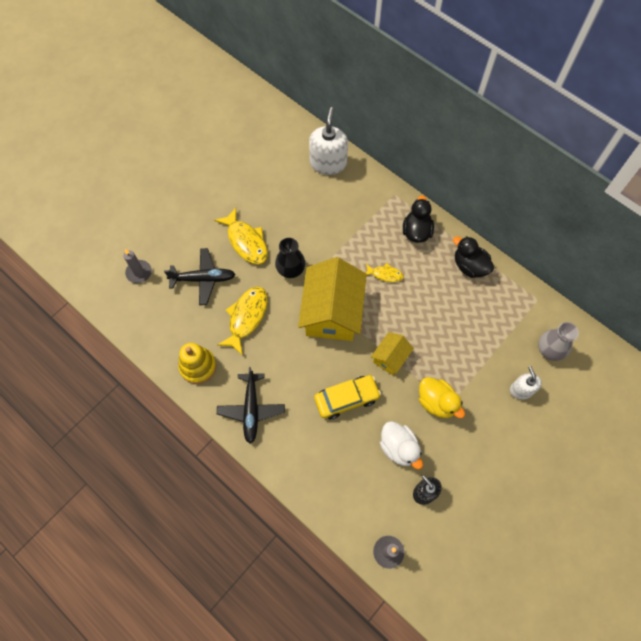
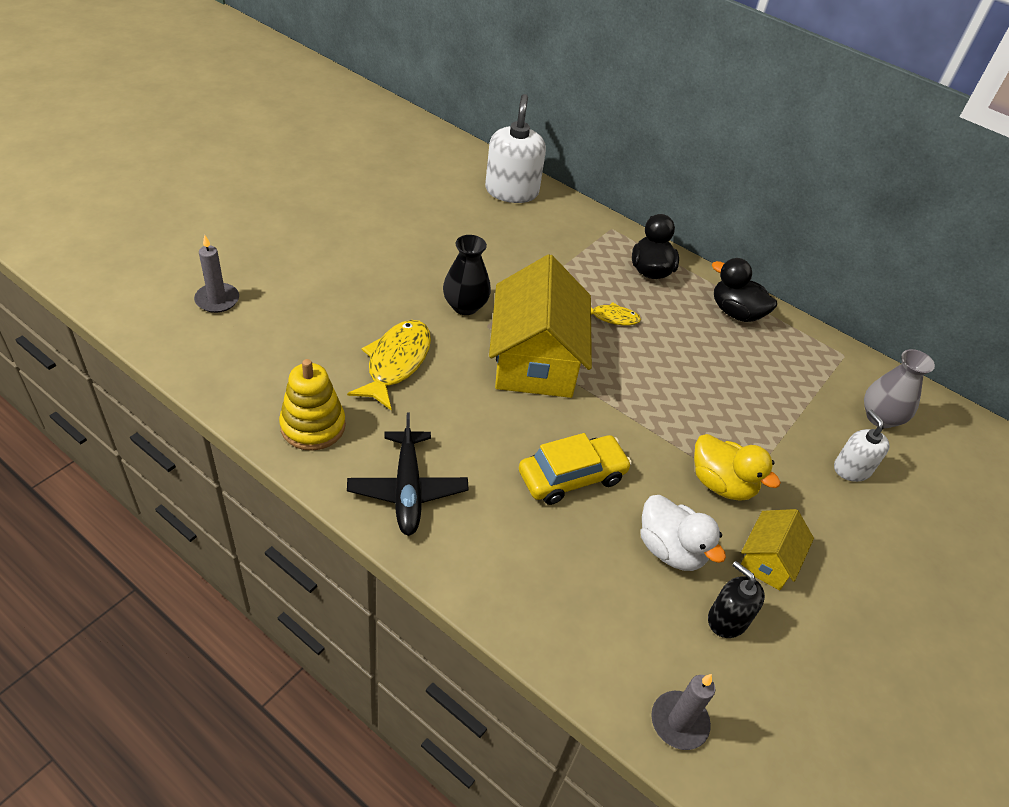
camera: 10 degrees left, 20 degrees down
black plane [164,248,236,305] -> none
yellow fish [214,208,268,265] -> none
yellow house [371,332,414,375] -> yellow house moved to [741,509,814,590]

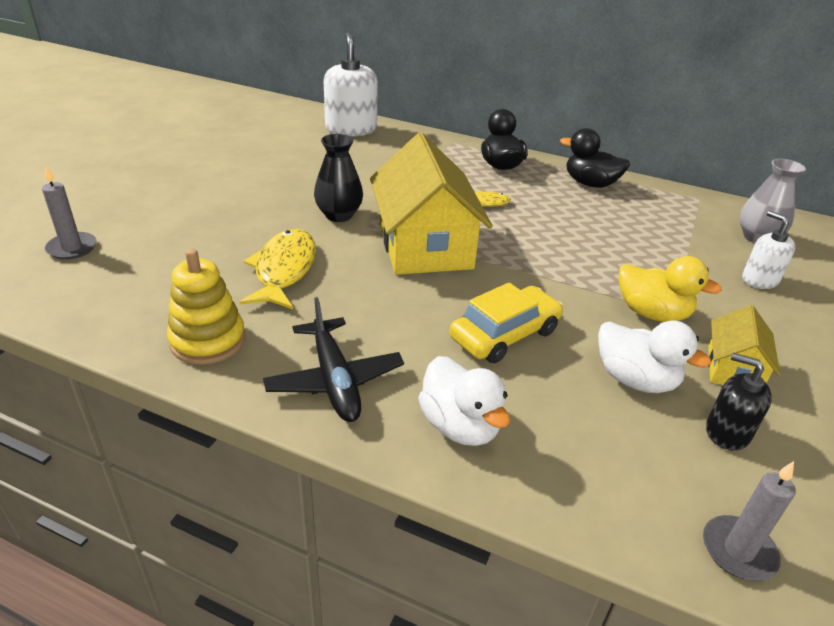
camera: 10 degrees left, 10 degrees down
none -> white duck [418,356,510,446]

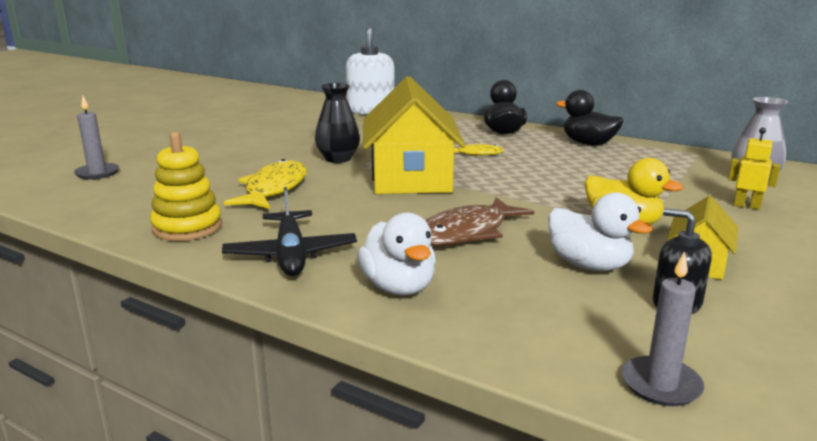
camera: 10 degrees right, 15 degrees down
yellow car [450,283,563,363] -> brown fish [425,197,534,246]
white soap dispenser [742,211,796,289] -> yellow robot [728,128,780,210]

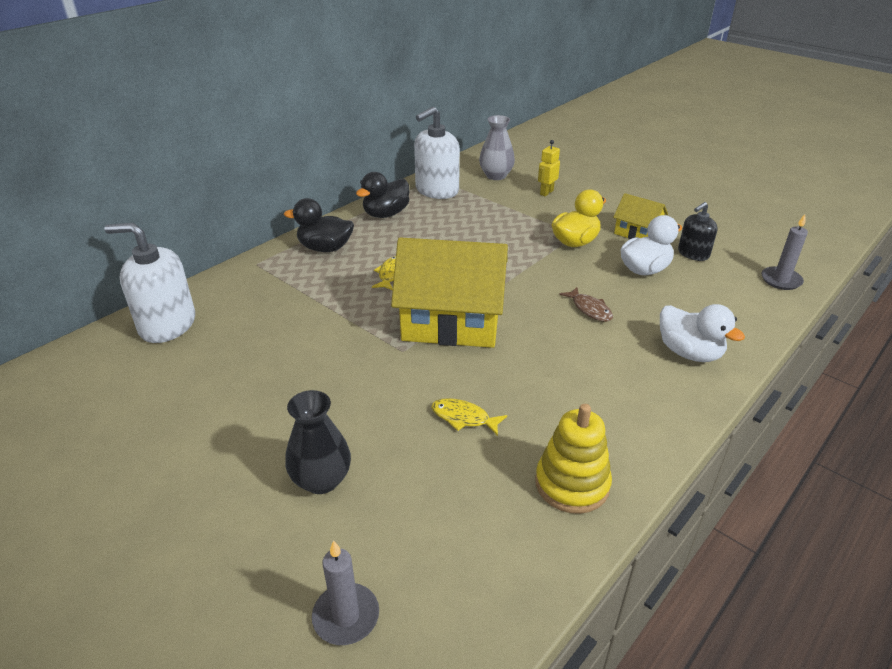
camera: 80 degrees left, 15 degrees up
black plane [222,187,357,276] -> none
yellow fish [224,159,307,209] -> yellow fish [431,398,507,436], size x0.55
black vase [315,83,360,163] -> black vase moved to [285,390,351,494]
white duck [357,213,436,295] -> white duck turned 60 degrees clockwise [660,304,745,362]
brown fish [425,197,534,246] -> brown fish [559,287,613,322], size x0.55
none -> white soap dispenser [414,107,460,199]

